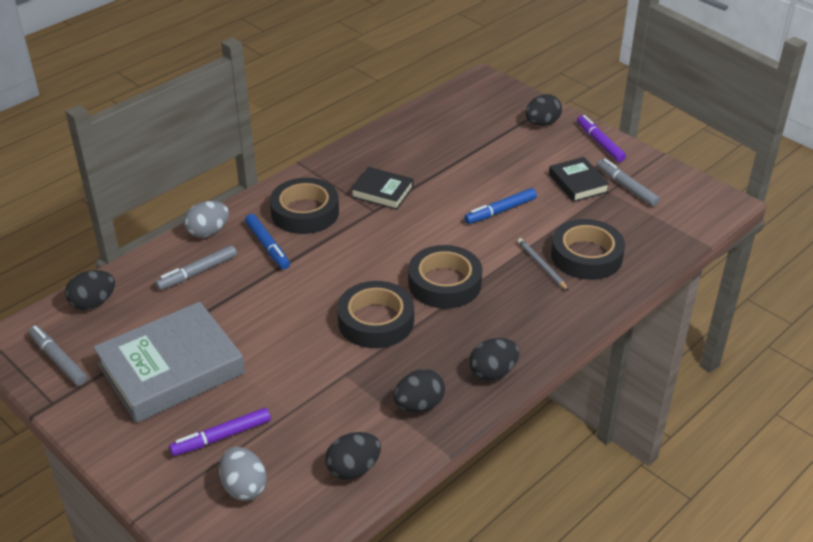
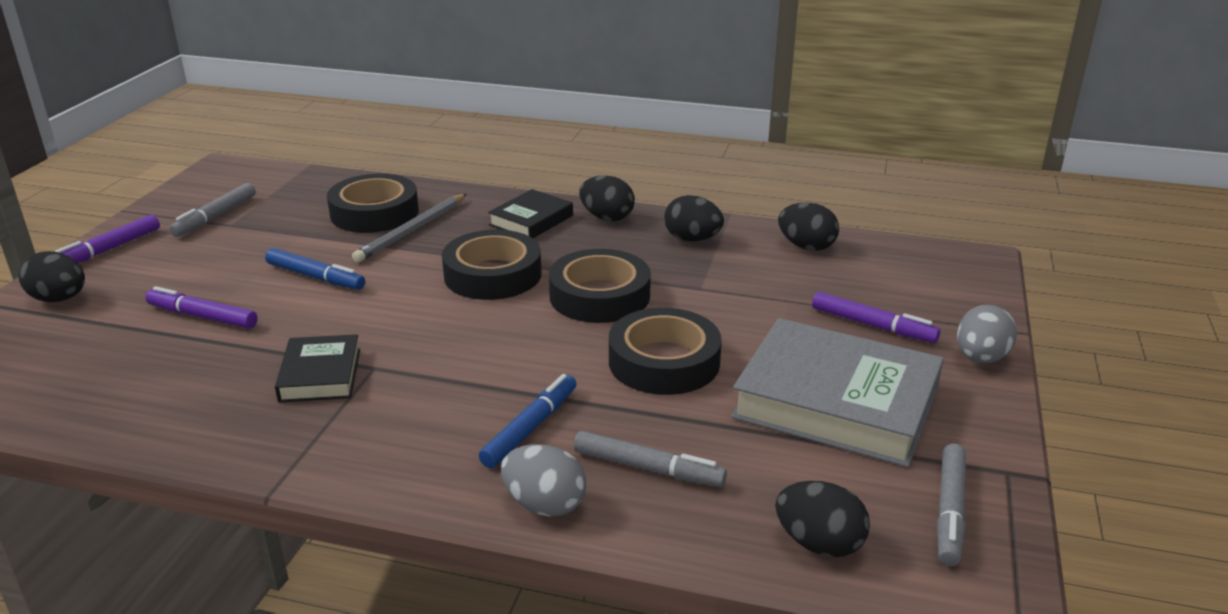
camera: 120 degrees left, 10 degrees down
grey egg [219,447,267,501] -> grey egg moved to [957,305,1017,363]
black tape [270,178,339,234] -> black tape moved to [609,308,722,395]
grey pencil [518,238,569,291] -> grey pencil [352,194,466,262], size x1.52
black book [549,157,610,202] -> black book moved to [488,189,573,238]
none -> purple marker [145,286,258,329]

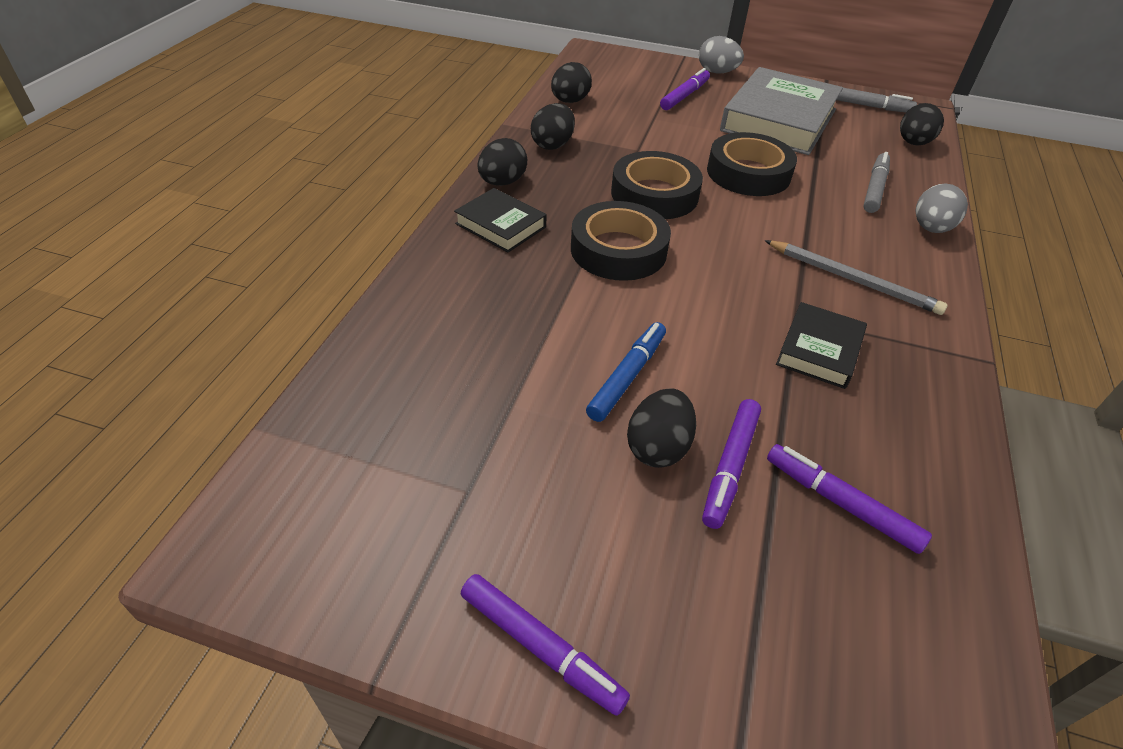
camera: 90 degrees left, 15 degrees up
black egg [18,251,85,302] -> black egg moved to [627,388,696,468]
grey marker [169,183,256,237] -> none
black book [275,334,360,403] -> black book turned 60 degrees counterclockwise [776,302,867,389]
black tape [327,174,419,233] -> none
grey pencil [352,194,466,262] -> grey pencil moved to [765,240,948,315]
blue marker [479,374,577,468] -> none
none -> purple marker [767,444,932,554]

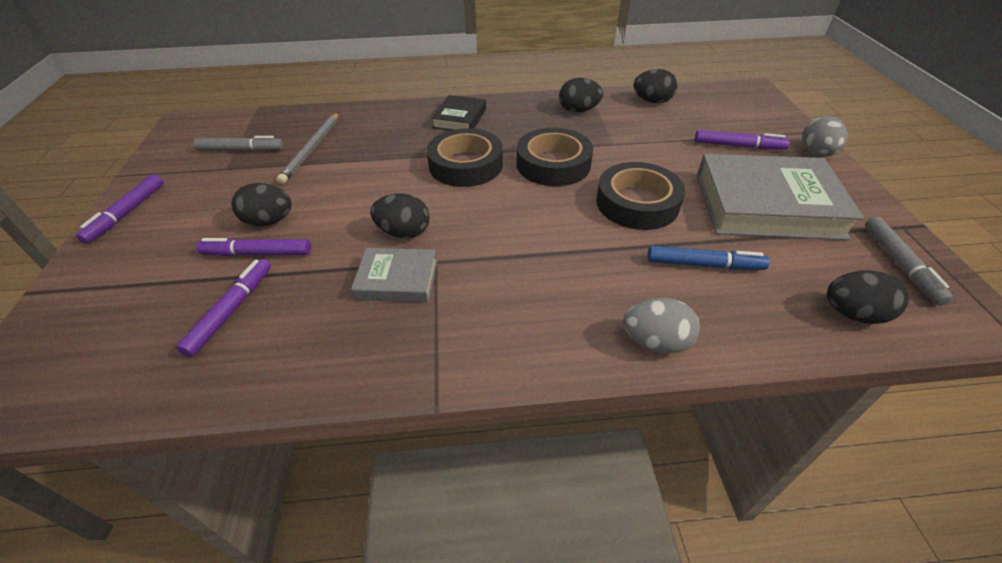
camera: 70 degrees right, 0 degrees up
black egg [478,138,527,186] -> black egg moved to [370,193,430,238]
blue marker [586,322,666,422] -> blue marker moved to [648,246,769,270]
grey pencil [765,240,948,315] -> grey pencil moved to [276,112,339,184]
black book [776,302,867,389] -> grey book [351,248,437,303]
grey marker [863,152,890,213] -> grey marker moved to [193,136,284,151]

